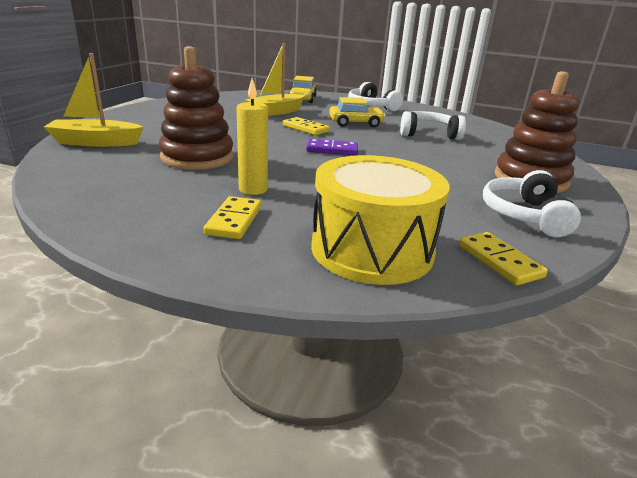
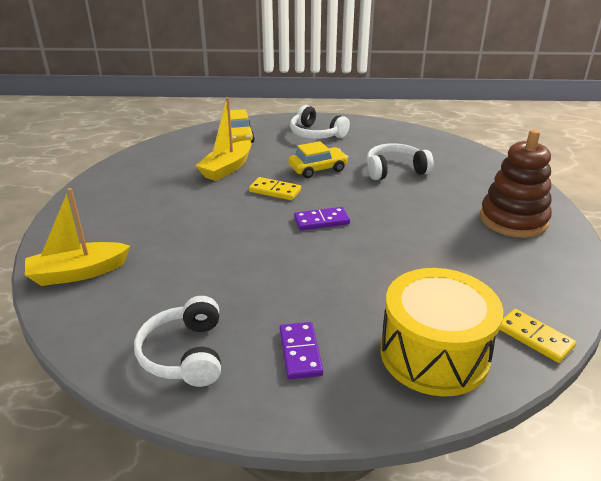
camera: 15 degrees left, 5 degrees up
brown stacking toy [159,46,234,170] -> none
yellow domino [204,196,261,239] -> purple domino [280,322,323,379]
yellow candle [237,78,268,195] -> none
white headphones [483,170,581,237] -> white headphones moved to [134,296,221,387]

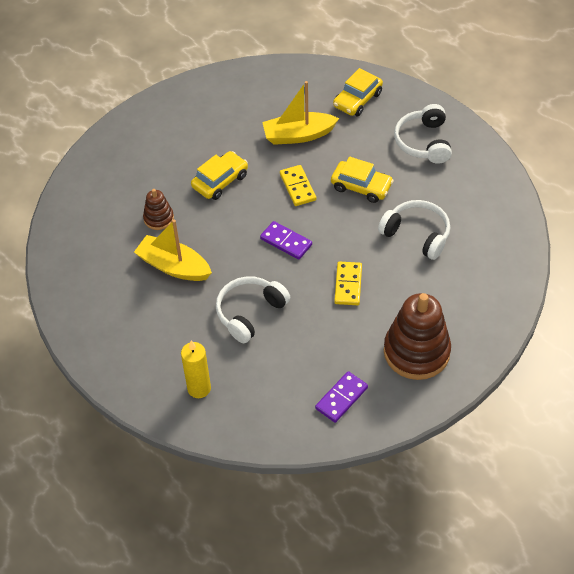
camera: 50 degrees right, 20 degrees up
yellow boat [25,188,130,286] -> yellow boat moved to [134,220,212,281]
white headphones [134,296,221,387] -> white headphones moved to [216,276,290,343]
purple domino [280,322,323,379] -> purple domino moved to [315,371,368,423]
yellow drum [381,268,503,397] -> yellow candle [181,340,211,398]
yellow domino [499,309,576,363] -> yellow domino moved to [334,261,362,305]
none -> brown stacking toy [143,189,174,230]
none -> yellow car [191,151,248,200]

